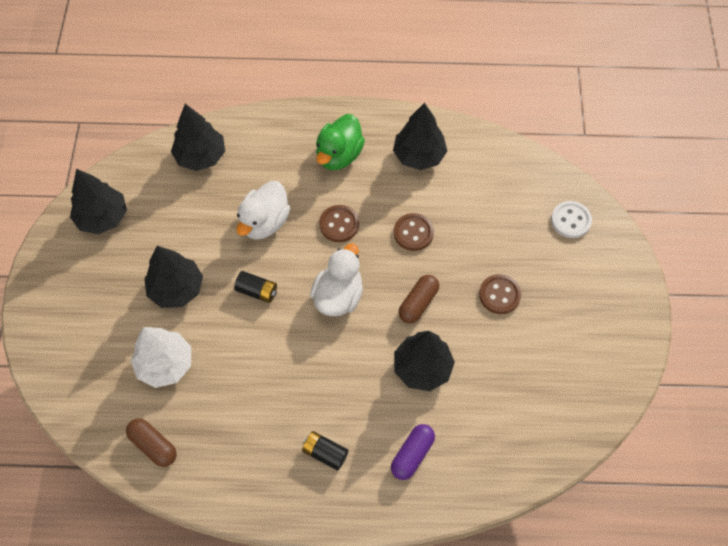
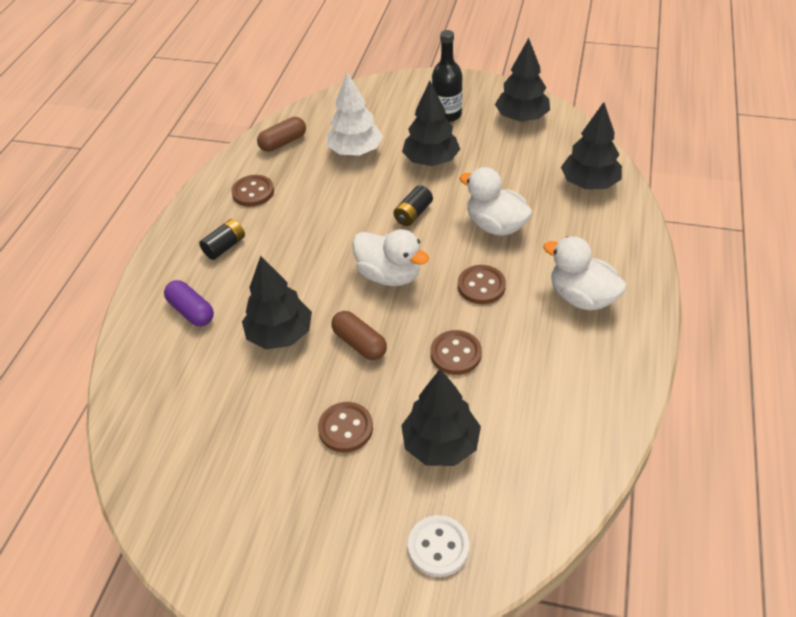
camera: 105 degrees right, 15 degrees down
green duck [316,114,365,170] -> white duck [543,236,626,311]
black tree [393,103,447,170] -> black tree moved to [401,369,481,466]
none -> brown button [231,175,274,207]
none -> black bottle [432,30,463,122]

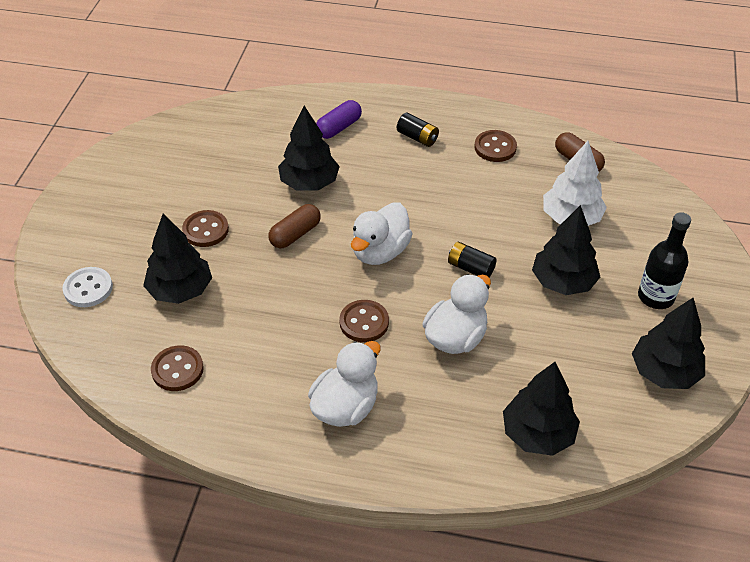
camera: 85 degrees right, 0 degrees up
brown button [431,330,482,375] -> brown button moved to [151,345,204,391]

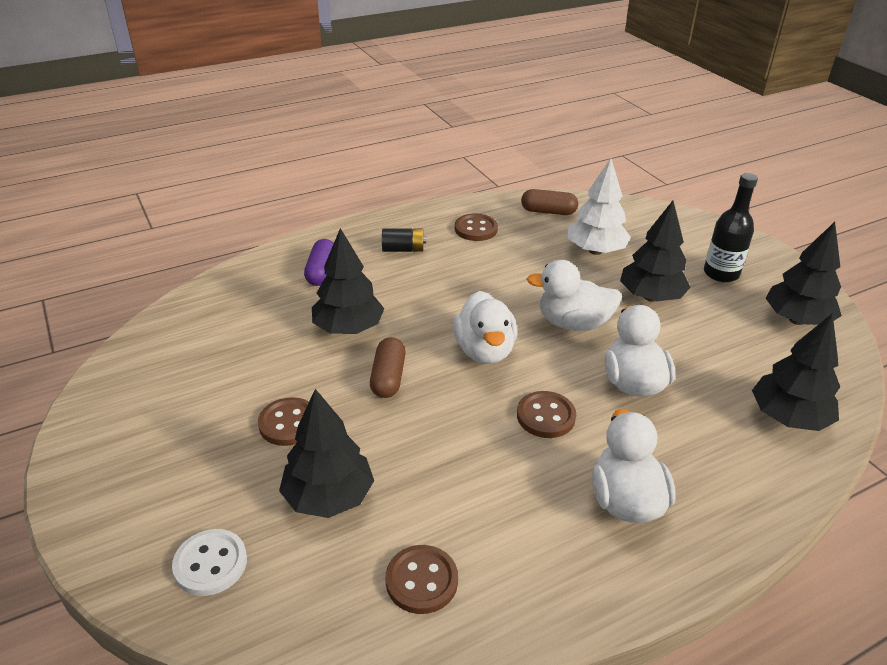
camera: 40 degrees left, 10 degrees down
black battery [448,242,497,277] -> white duck [527,260,622,331]

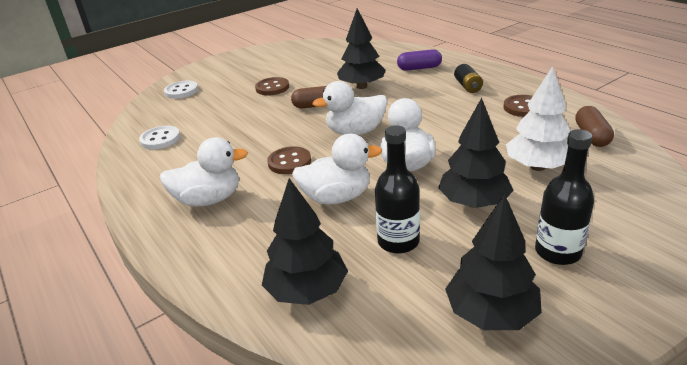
camera: 85 degrees right, 5 degrees down
black tree [279,389,374,518] -> none
brown button [386,545,458,614] -> white button [139,126,180,149]
none -> black bottle [375,125,420,254]

